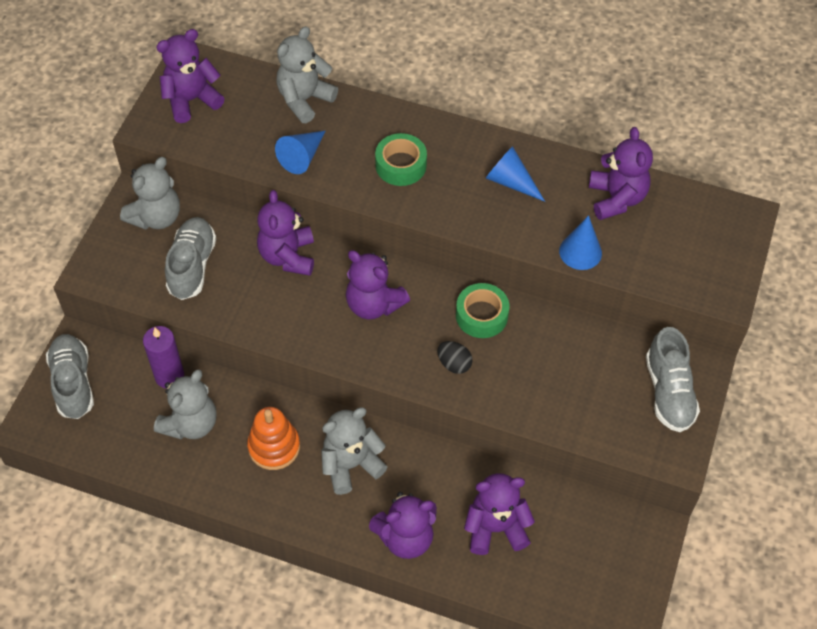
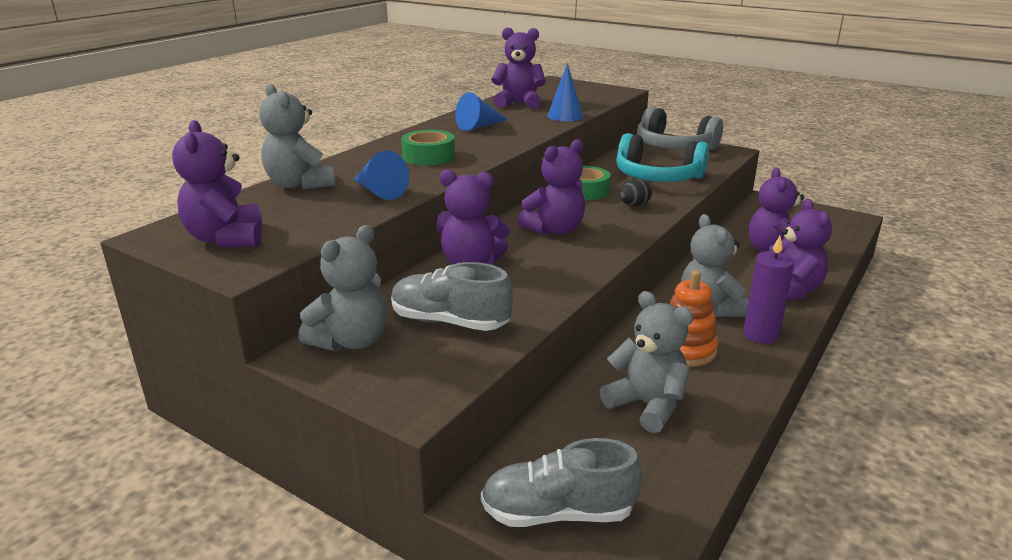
camera: 75 degrees left, 30 degrees down
grey teddy bear [120,157,180,230] -> grey teddy bear turned 75 degrees clockwise [298,225,387,352]
purple candle [143,326,184,388] -> purple candle moved to [743,236,795,344]
grey shoe [646,327,700,432] -> grey headphones [637,107,723,150]
none -> turquoise headphones [616,133,709,182]

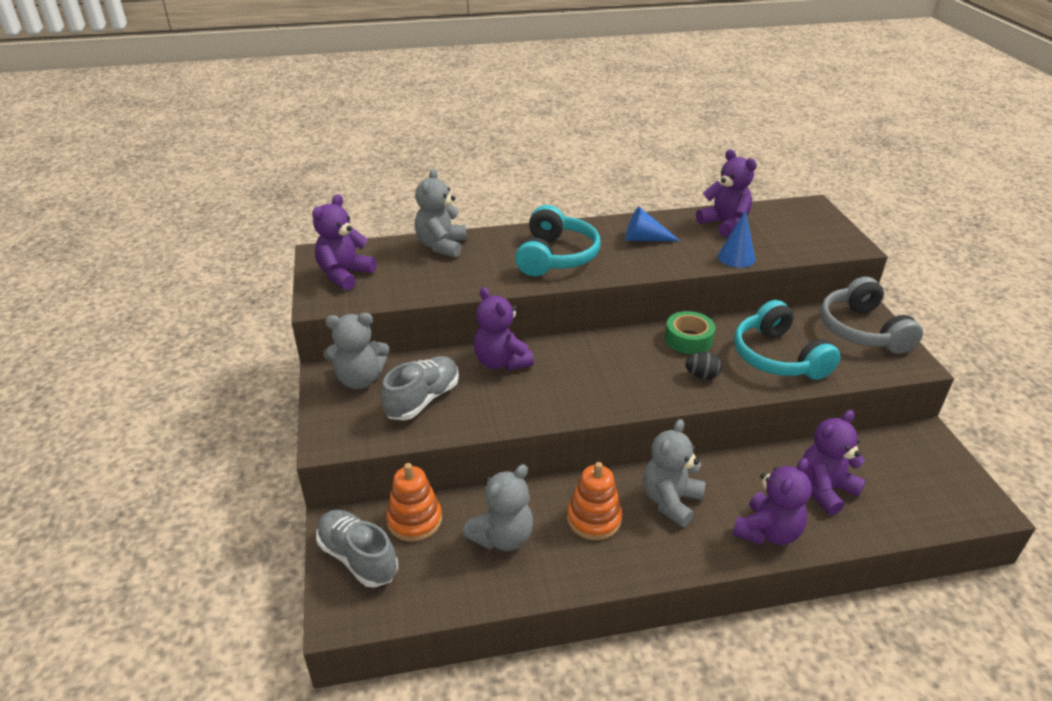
camera: 45 degrees right, 10 degrees up
blue cone [354,151,409,200] -> none
grey shoe [391,262,513,331] -> grey shoe turned 60 degrees clockwise [381,356,459,420]
green tape [401,130,455,165] -> turquoise headphones [515,205,600,276]
purple teddy bear [517,139,585,235] -> none
grey teddy bear [600,291,693,433] -> grey teddy bear turned 45 degrees clockwise [463,464,533,551]
purple candle [743,236,795,344] -> none
none -> orange stacking toy [386,463,442,542]

